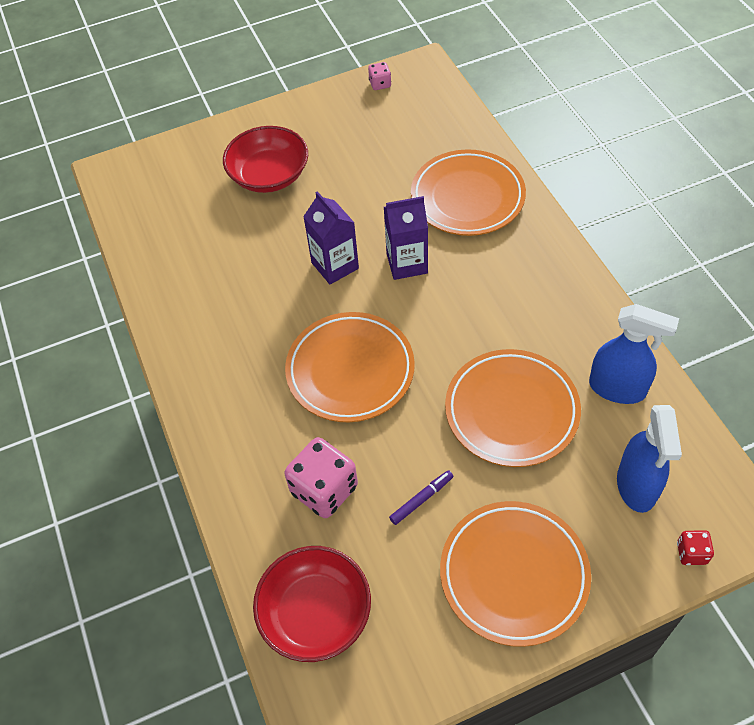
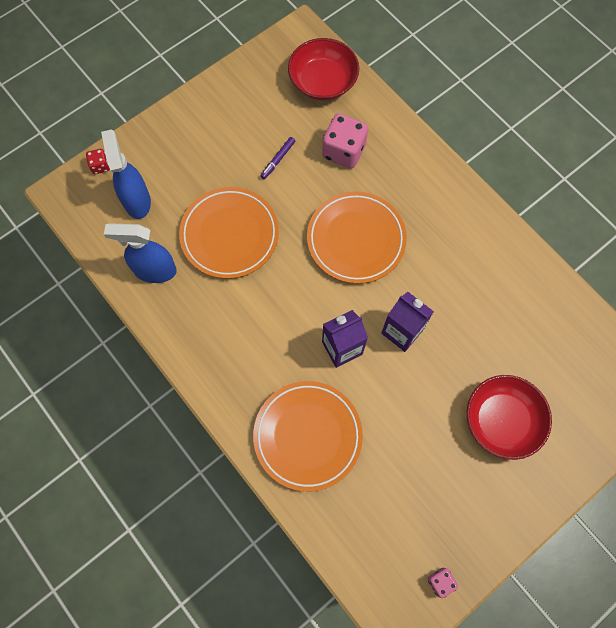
camera: 160 degrees right, 15 degrees up
orange plate [440,501,591,647] -> none

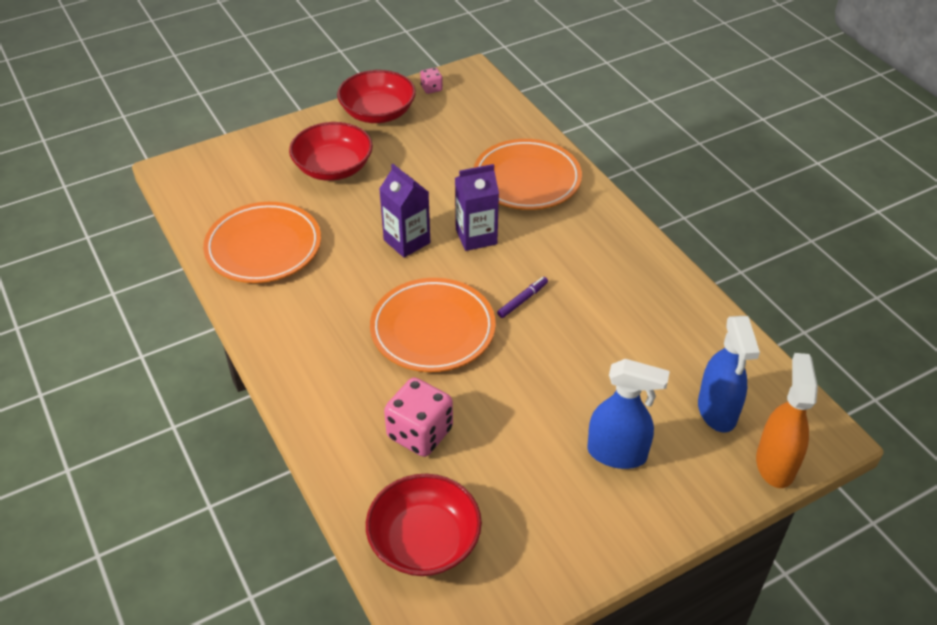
camera: 170 degrees left, 25 degrees down
red dice [86,149,110,174] -> orange spray bottle [756,353,818,488]
blue spray bottle [104,223,177,283] -> blue spray bottle moved to [587,359,670,469]
orange plate [179,187,279,279] -> orange plate moved to [203,202,321,283]
purple marker [260,137,295,179] -> purple marker moved to [497,277,548,318]
none -> red bowl [337,70,416,123]

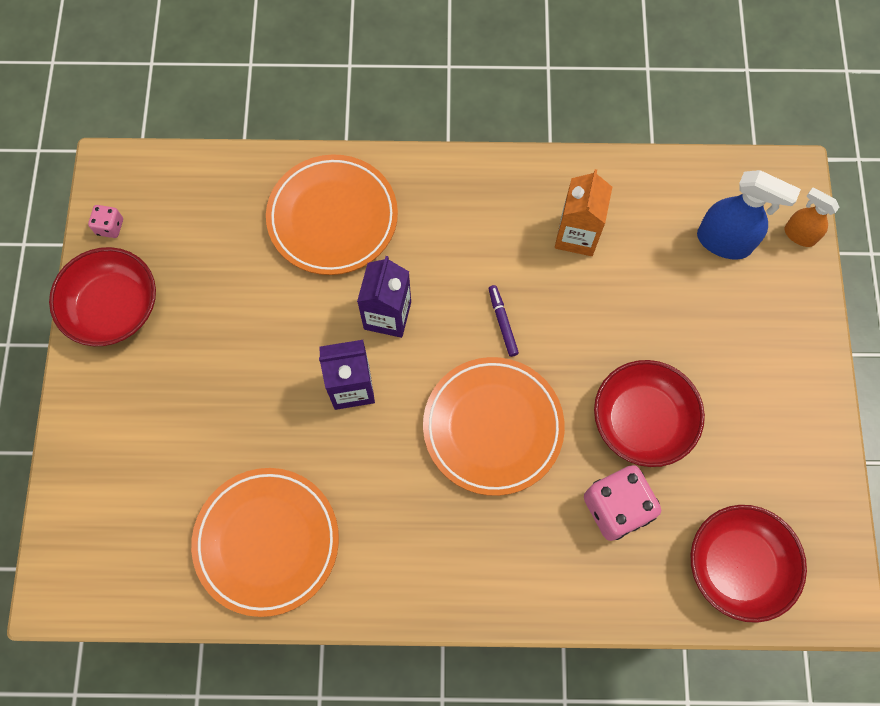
camera: 60 degrees left, 25 degrees up
red bowl [289,122,373,181] -> red bowl moved to [594,360,705,467]
blue spray bottle [587,359,670,469] -> none
orange spray bottle [756,353,818,488] -> orange spray bottle [785,188,839,247], size x0.61
none -> orange carton [555,169,612,256]

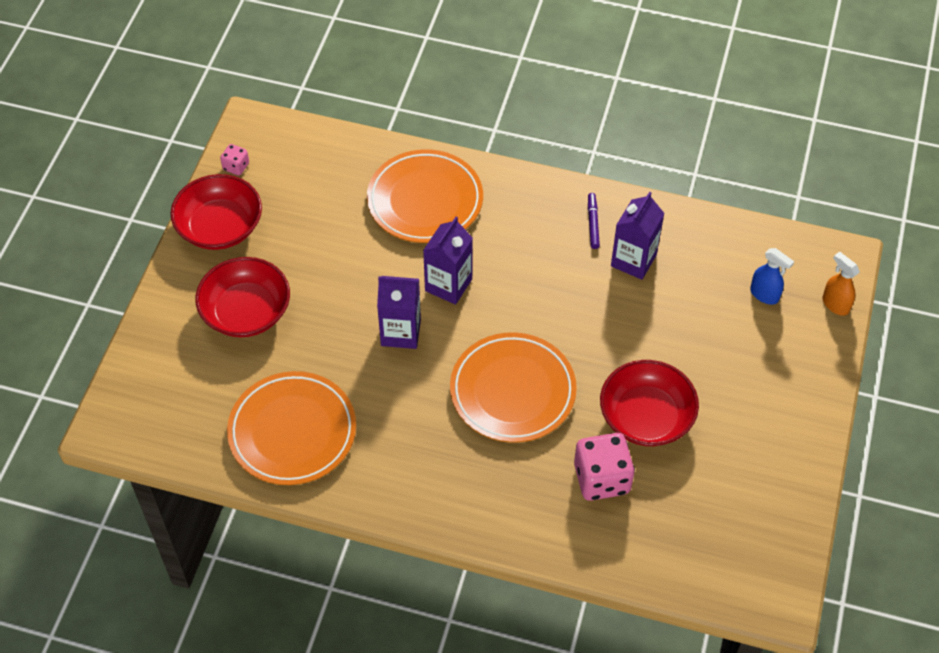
camera: 15 degrees right, 15 degrees down
purple marker [489,285,519,357] -> purple marker moved to [588,193,600,249]
orange carton [555,169,612,256] -> purple carton [611,192,665,280]
red bowl [690,505,807,623] -> red bowl moved to [195,257,290,337]
blue spray bottle [697,170,801,260] -> blue spray bottle [750,248,794,305], size x0.61

